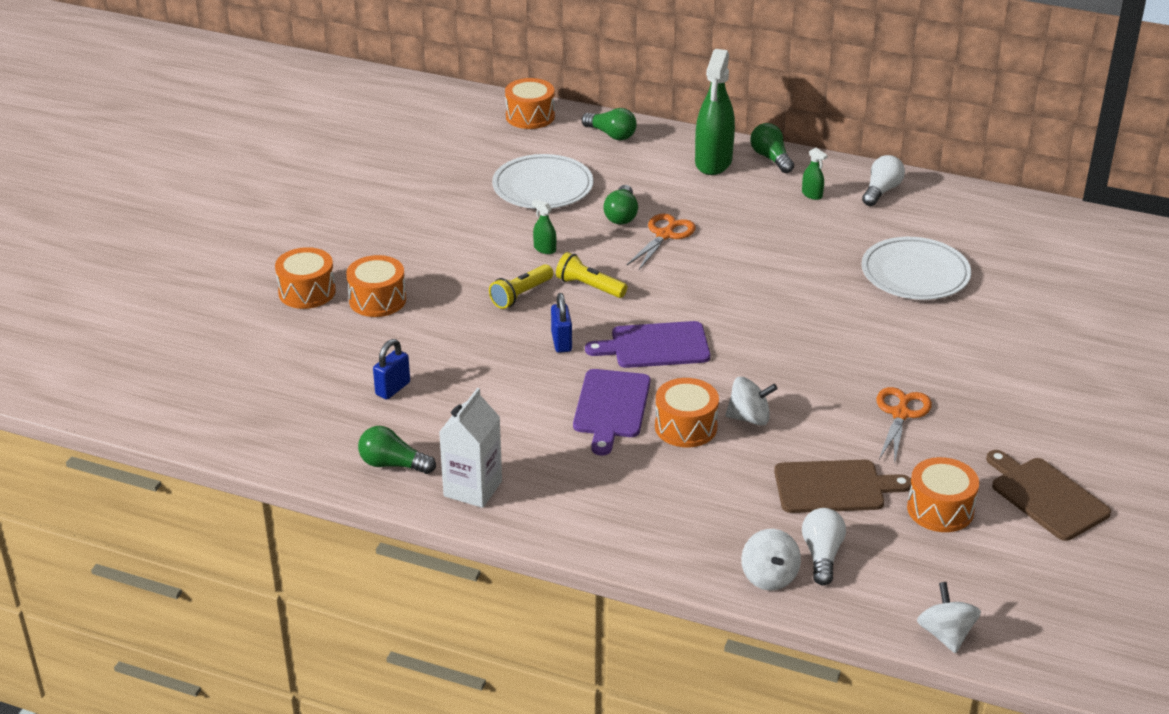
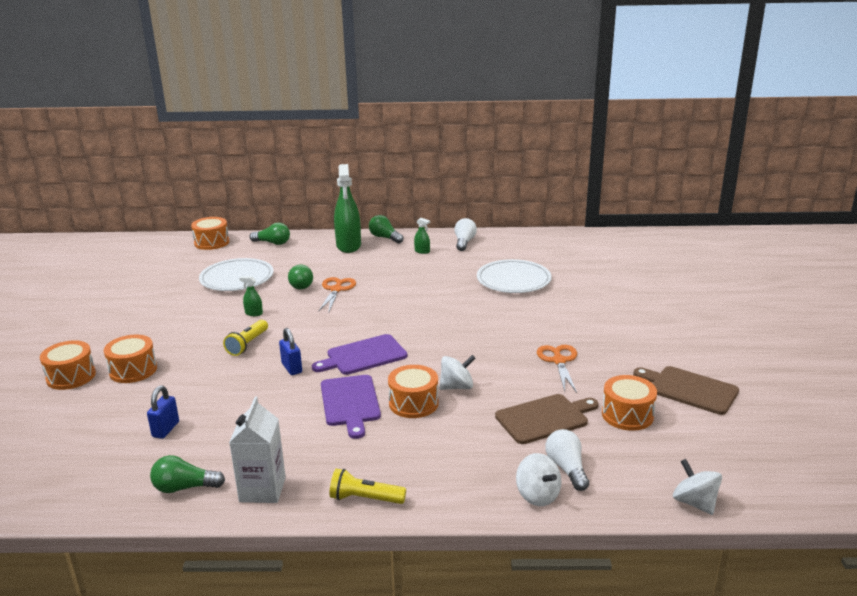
camera: 20 degrees left, 10 degrees down
yellow flashlight [556,252,627,298] -> yellow flashlight moved to [330,469,406,504]

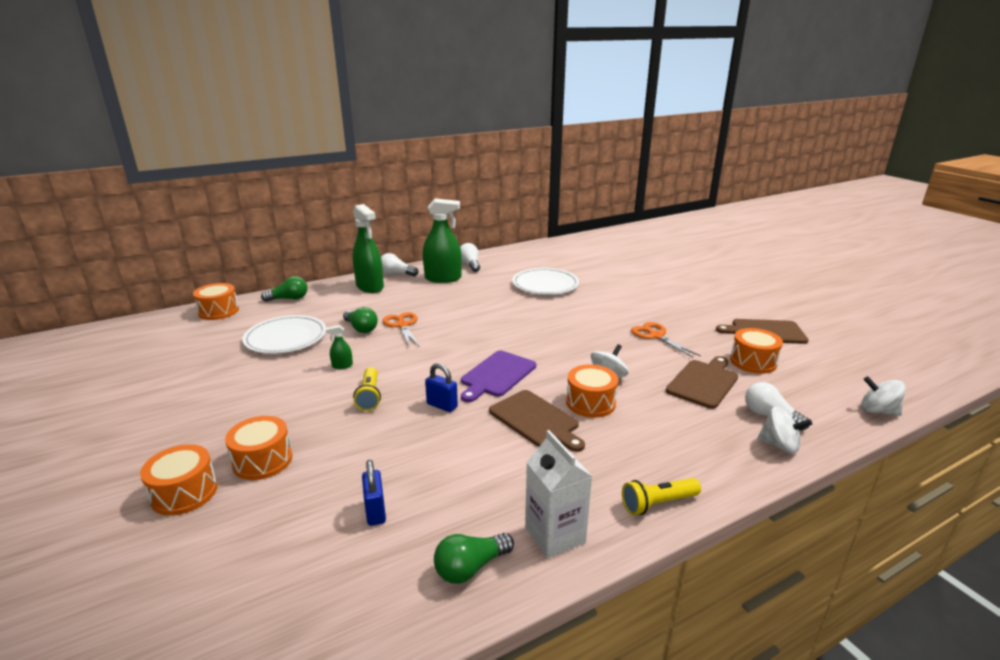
camera: 30 degrees left, 0 degrees up
purple cutting board [321,375,381,439] -> brown cutting board [489,390,585,452]
green light bulb [369,215,404,244] -> white light bulb [381,253,419,276]
green spray bottle [414,218,430,254] -> green spray bottle [423,198,462,283], size x2.39

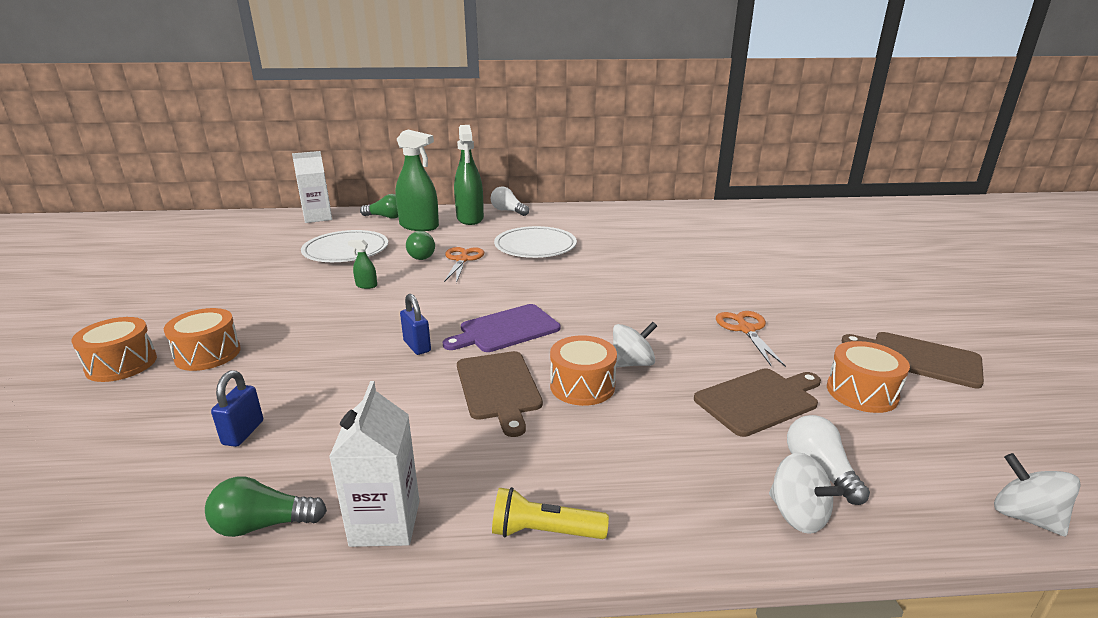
camera: 25 degrees right, 0 degrees up
orange drum [193,283,239,320] -> white carton [292,151,332,223]
yellow flashlight [353,367,381,411] -> none
green spray bottle [423,198,462,283] -> green spray bottle moved to [395,130,439,231]
white light bulb [460,243,480,272] -> none
white plate [512,268,579,295] -> white plate moved to [494,226,577,258]

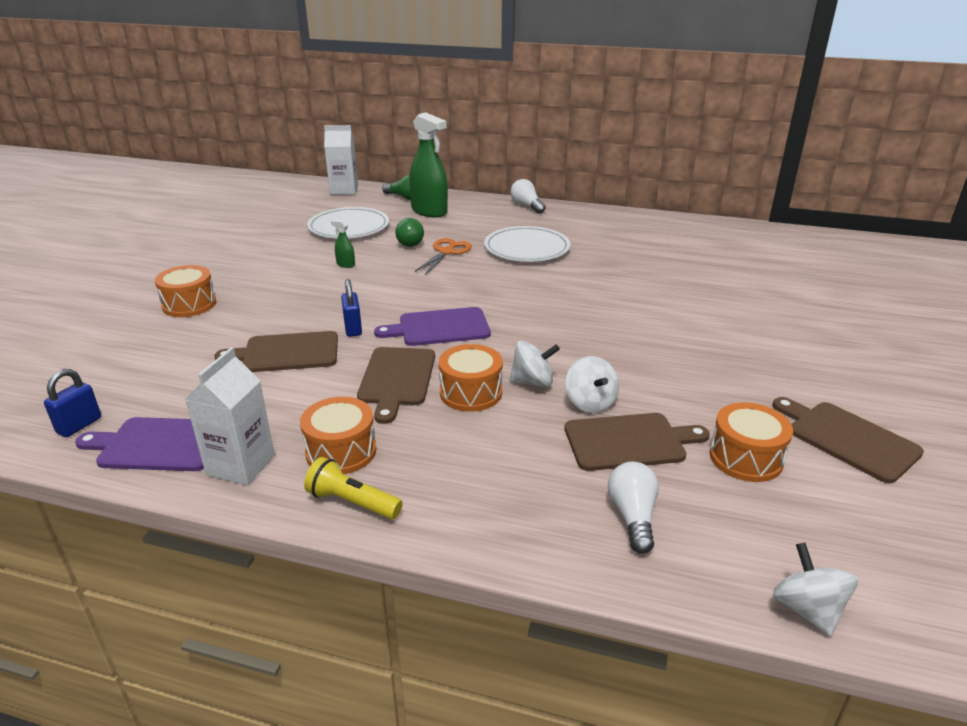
camera: 20 degrees right, 5 degrees up
orange drum [71,317,157,382] -> orange drum moved to [300,397,376,474]
green light bulb [205,476,327,537] -> purple cutting board [75,417,204,471]
blue padlock [211,370,263,447] -> blue padlock moved to [44,369,101,437]
green spray bottle [454,125,484,225] -> none
orange scissors [716,311,786,367] -> none
white spinning top [769,453,844,534] -> white spinning top moved to [566,356,619,413]
none -> brown cutting board [214,331,338,372]

